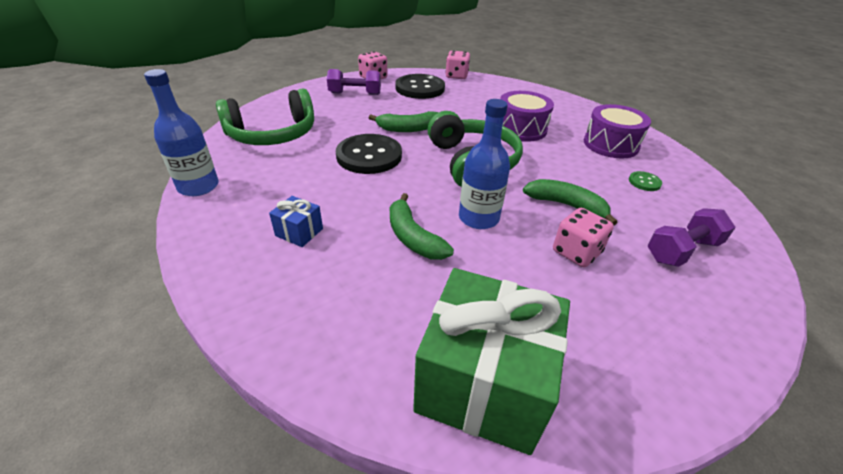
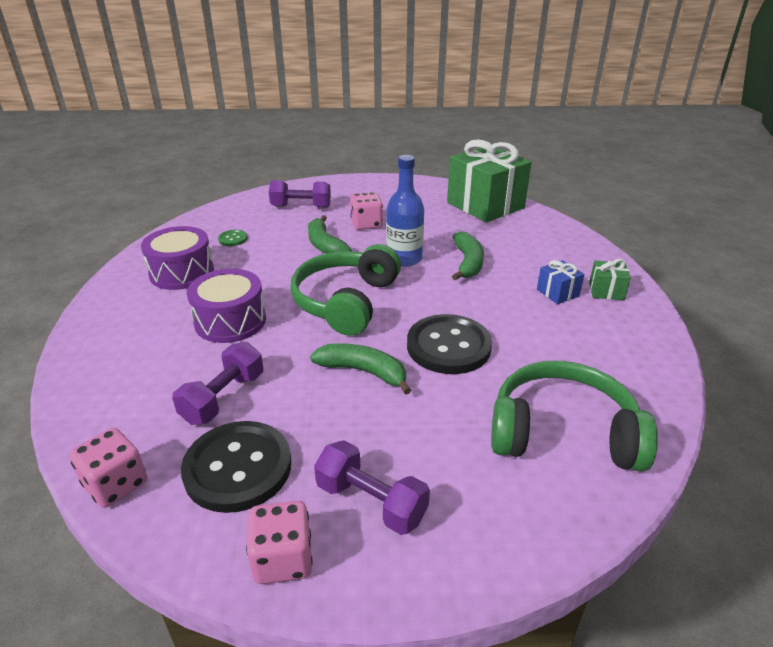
camera: 145 degrees left, 5 degrees down
blue bottle [144,69,219,196] -> none
none -> purple dumbbell [172,342,263,425]
none -> green gift [589,259,631,300]

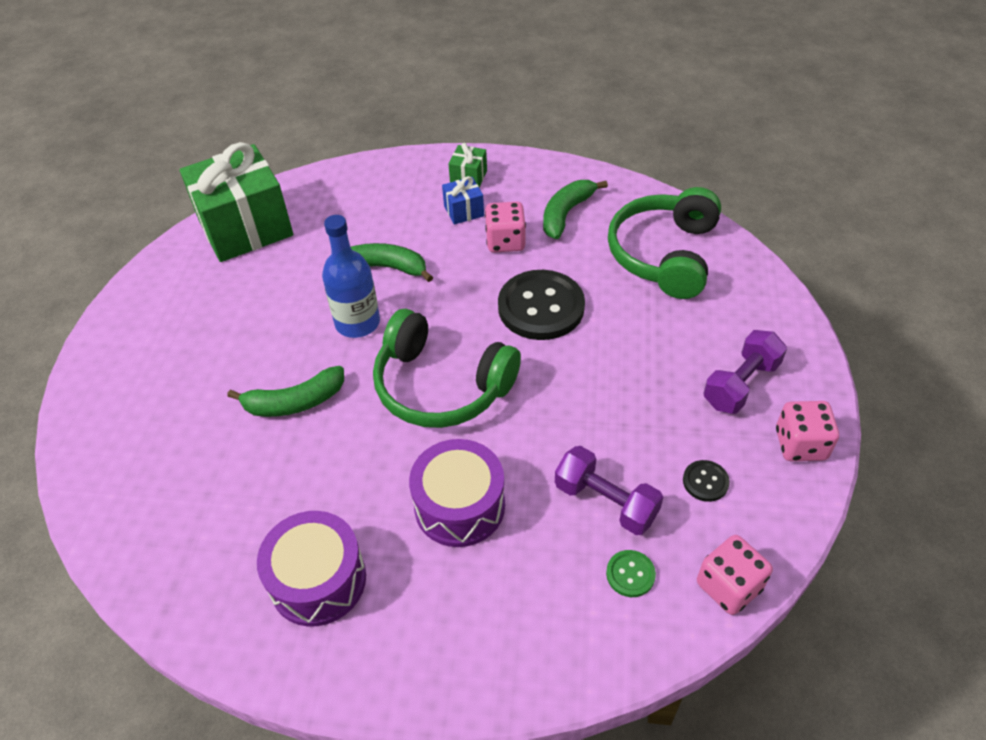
camera: 80 degrees left, 15 degrees up
black button [181,421,291,513] -> black button [683,460,730,502], size x0.44
green button [218,230,248,246] -> green button moved to [606,550,656,597]
purple dumbbell [269,180,331,208] -> none
green banana [310,343,411,395] -> green banana moved to [543,180,608,239]
pink dice [350,192,383,230] -> pink dice moved to [485,202,526,252]

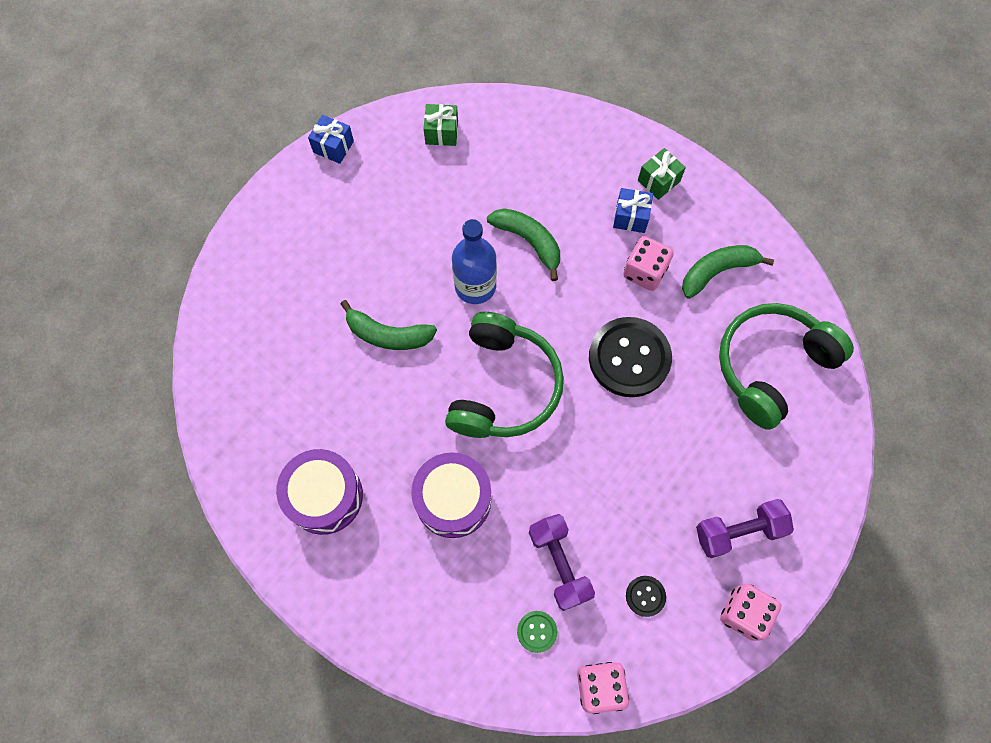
camera: 30 degrees right, 20 degrees up
green gift [179,142,293,262] -> green gift [423,104,458,146], size x0.43
green headphones [373,309,521,428] -> green headphones turned 135 degrees counterclockwise [445,312,564,438]
none -> blue gift [308,115,354,164]

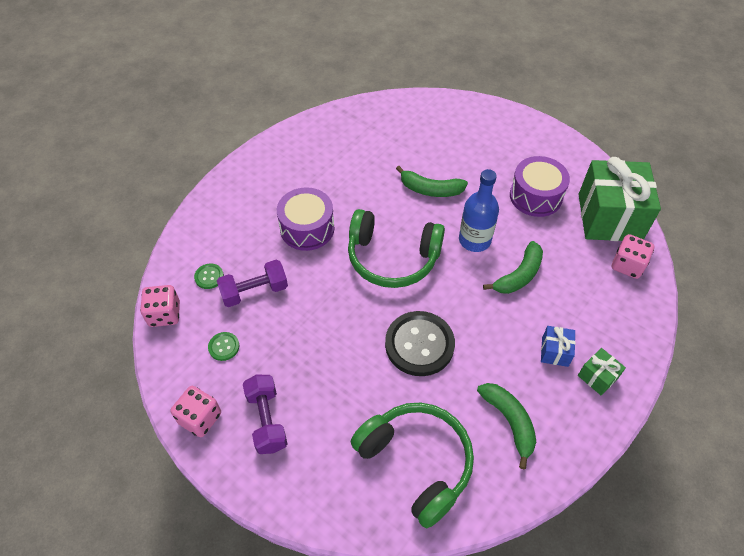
camera: 90 degrees right, 15 degrees down
purple drum [276,449,363,535] -> purple drum moved to [510,156,570,217]
blue gift [308,115,354,164] -> none
green banana [340,300,437,350] -> green banana turned 90 degrees counterclockwise [396,166,468,197]
green gift [423,104,458,146] -> green gift [578,157,661,241], size x2.34
pink dice [623,236,674,291] -> pink dice moved to [612,234,654,279]
black button [626,576,666,617] -> green button [208,332,239,361]

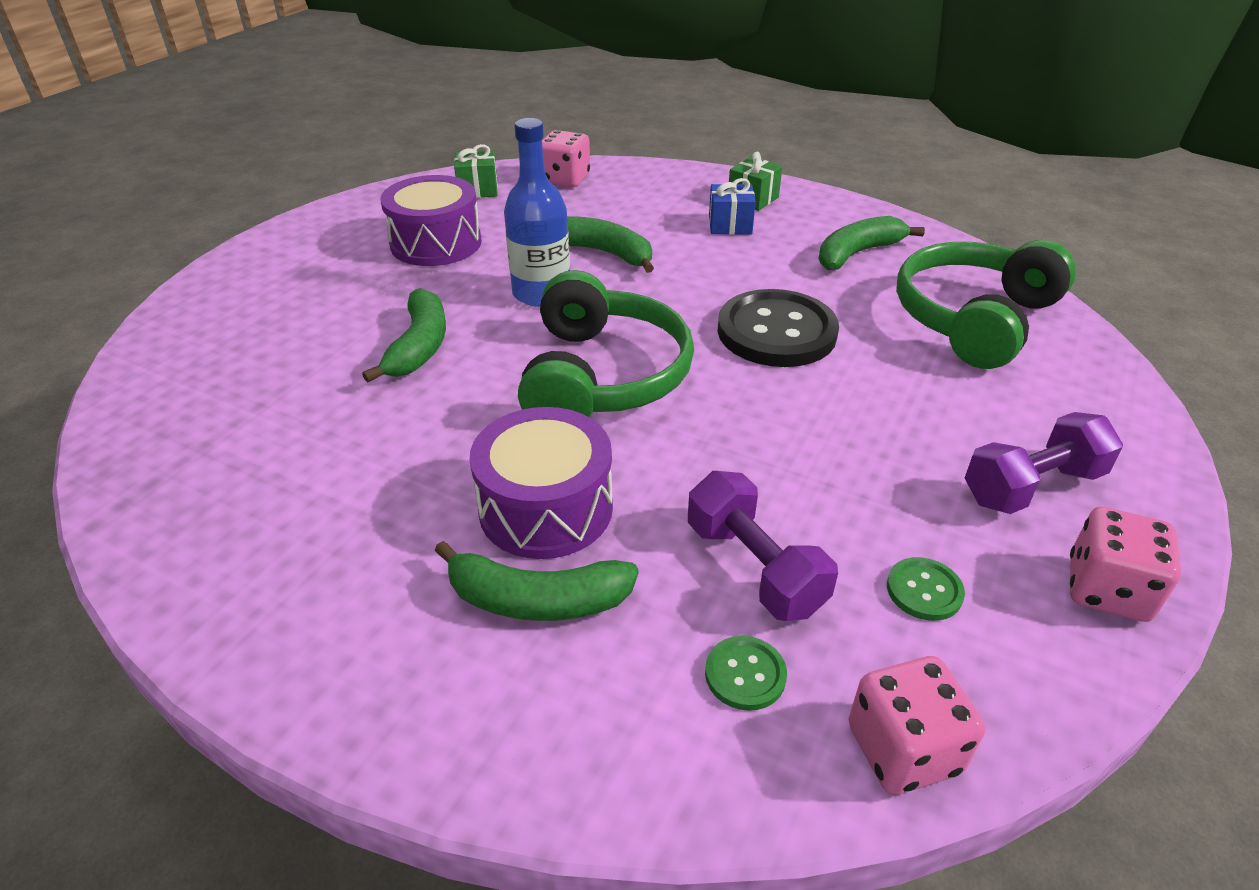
camera: 100 degrees left, 15 degrees down
green gift [578,157,661,241] -> green gift [454,144,498,198], size x0.43
none -> green banana [435,541,639,621]

